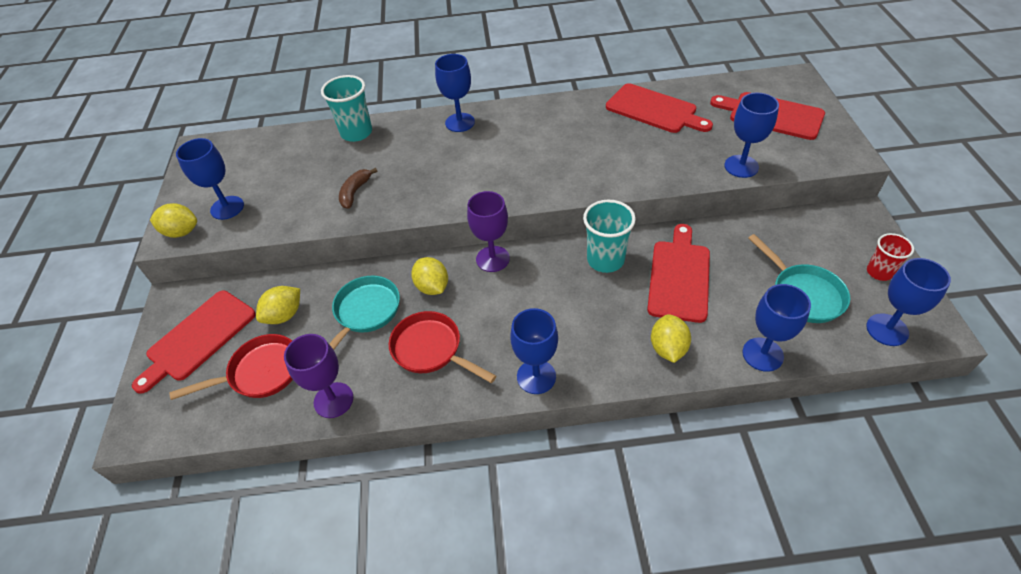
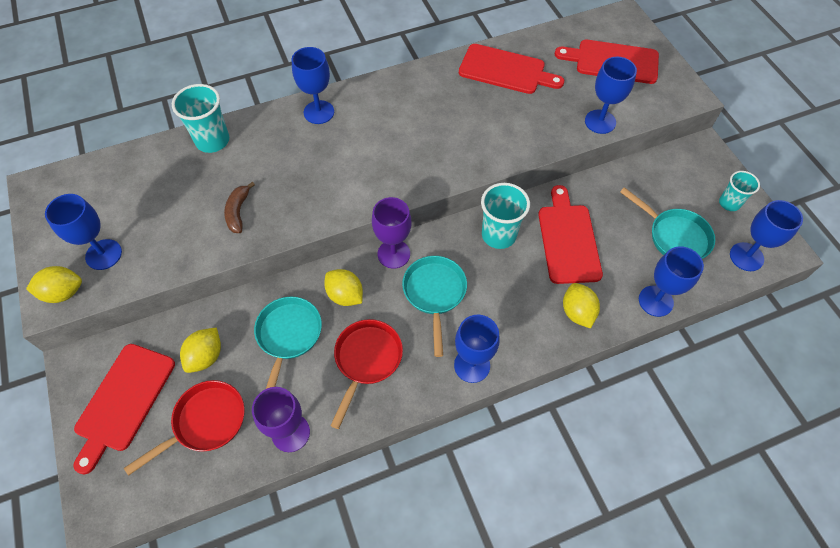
camera: 20 degrees left, 10 degrees up
red pan [389,311,496,383] -> red pan turned 90 degrees clockwise [330,319,403,429]
red cup [867,233,914,281] -> turquoise cup [719,171,760,211]
none -> turquoise pan [402,256,467,357]

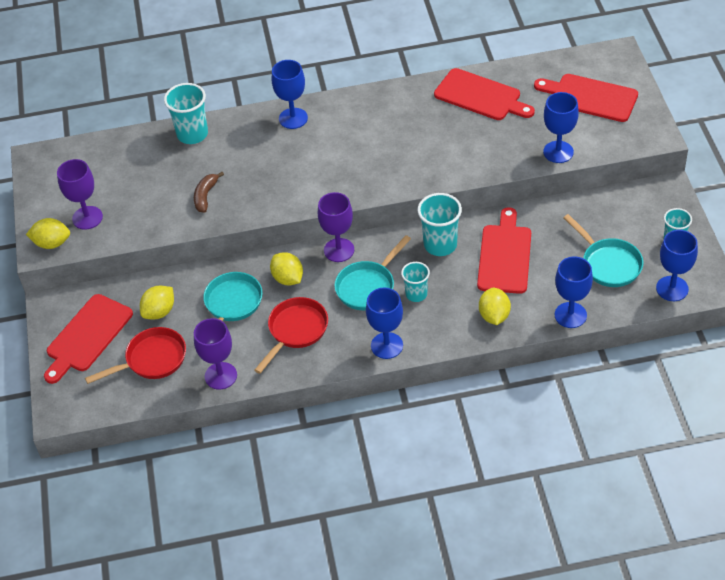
camera: 15 degrees right, 10 degrees down
blue goblet [45,194,122,270] -> purple goblet [57,159,103,230]
turquoise pan [402,256,467,357] -> turquoise pan turned 150 degrees counterclockwise [334,235,411,310]
none -> turquoise cup [401,262,430,302]

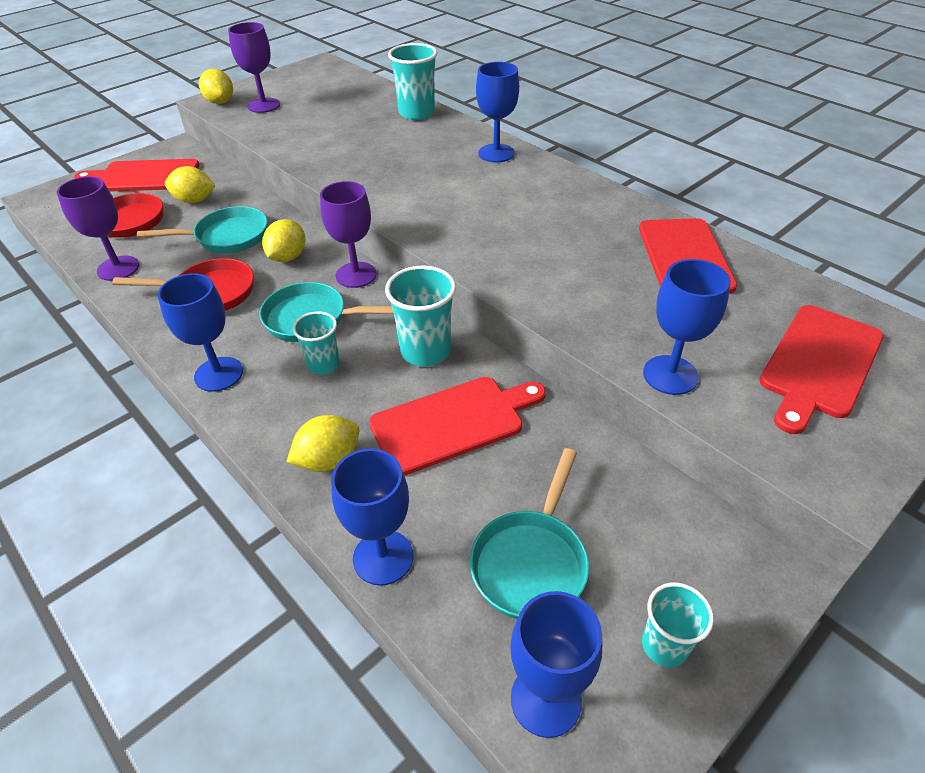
camera: 55 degrees right, 5 degrees down
brown banana [194,172,224,213] -> none
red cutting board [534,74,638,122] -> red cutting board turned 135 degrees counterclockwise [759,305,884,434]

